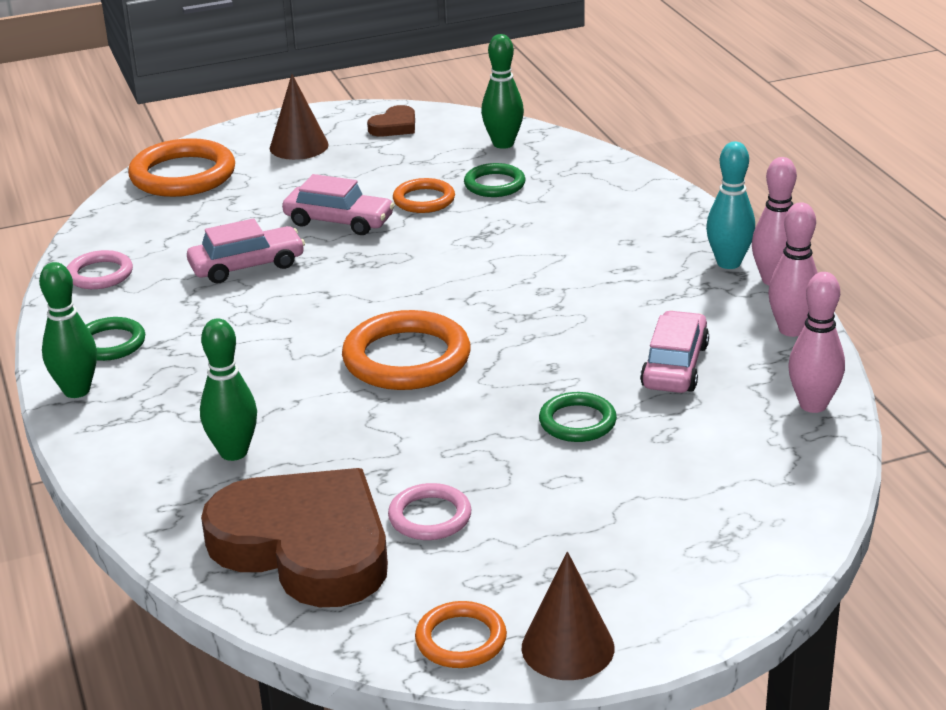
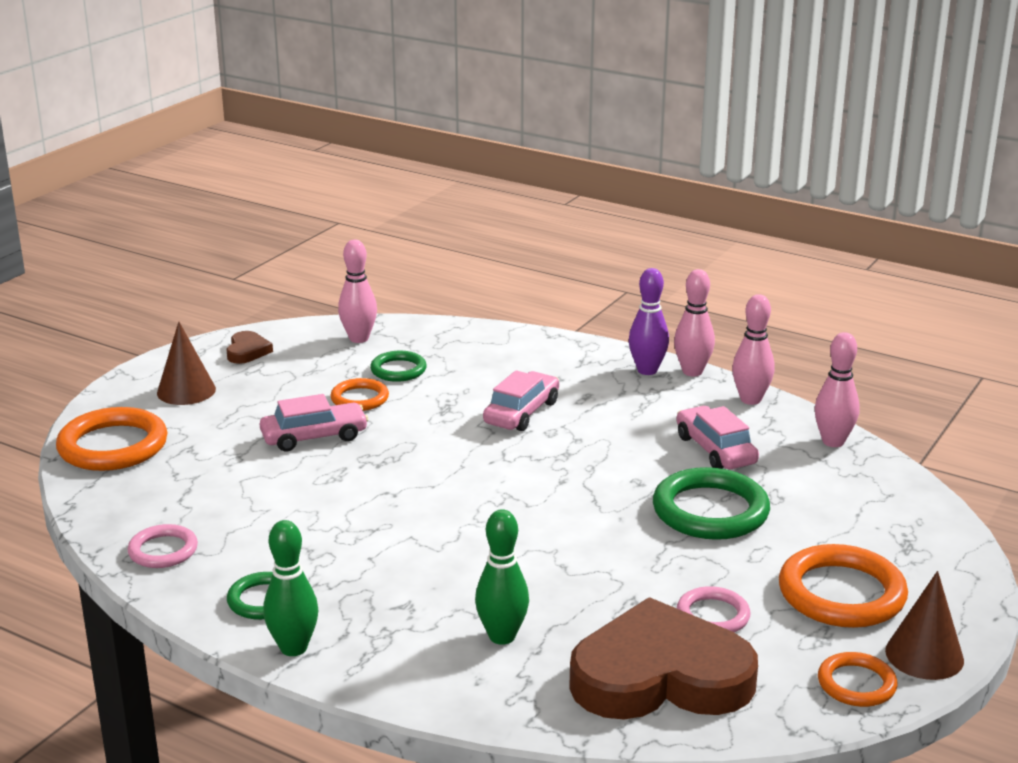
camera: 40 degrees left, 5 degrees down
pink car [187,218,305,283] -> pink car moved to [483,370,559,431]
orange ring [342,310,471,390] -> orange ring moved to [779,544,908,628]
green bowling pin [481,34,524,149] -> pink bowling pin [338,240,377,343]
green ring [539,392,617,442] -> green ring [653,467,770,540], size x1.76
turquoise bowling pin [706,141,755,269] -> purple bowling pin [629,268,669,375]

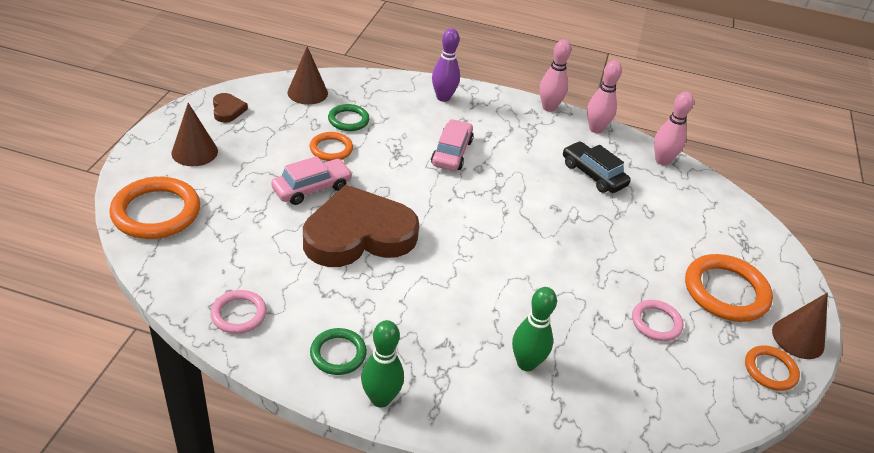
camera: 20 degrees left, 15 degrees up
pink bowling pin [338,240,377,343] -> brown cone [287,46,328,105]
brown heart [569,597,758,720] -> brown heart moved to [303,185,419,267]
purple bowling pin [629,268,669,375] -> purple bowling pin moved to [432,28,460,102]
green ring [653,467,770,540] -> none
pink car [677,406,759,469] -> black car [563,141,631,193]

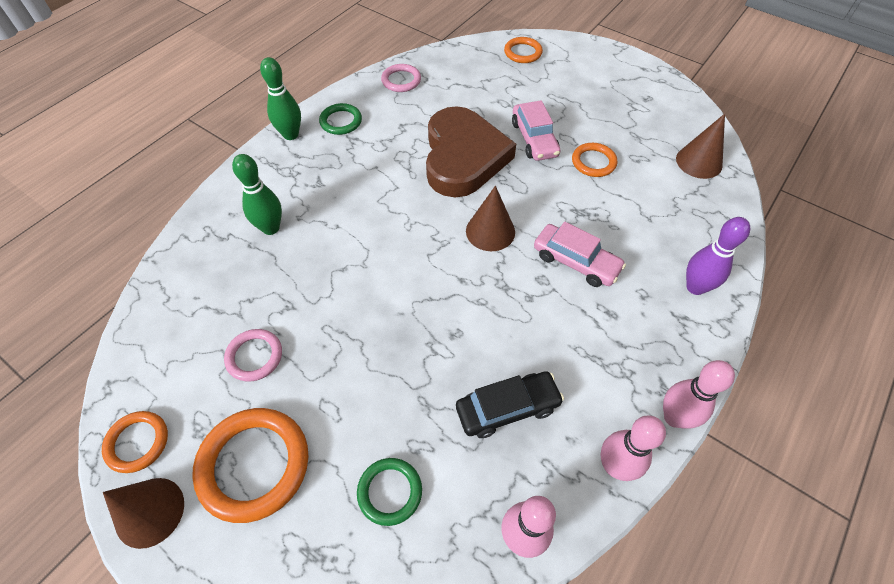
camera: 115 degrees right, 15 degrees up
orange ring [109,177,200,239] -> orange ring [504,37,543,63], size x0.57
brown cone [172,103,218,166] -> brown cone moved to [466,186,515,251]
brown heart [213,93,248,122] -> none
green ring [328,104,369,131] -> green ring moved to [357,458,422,526]

